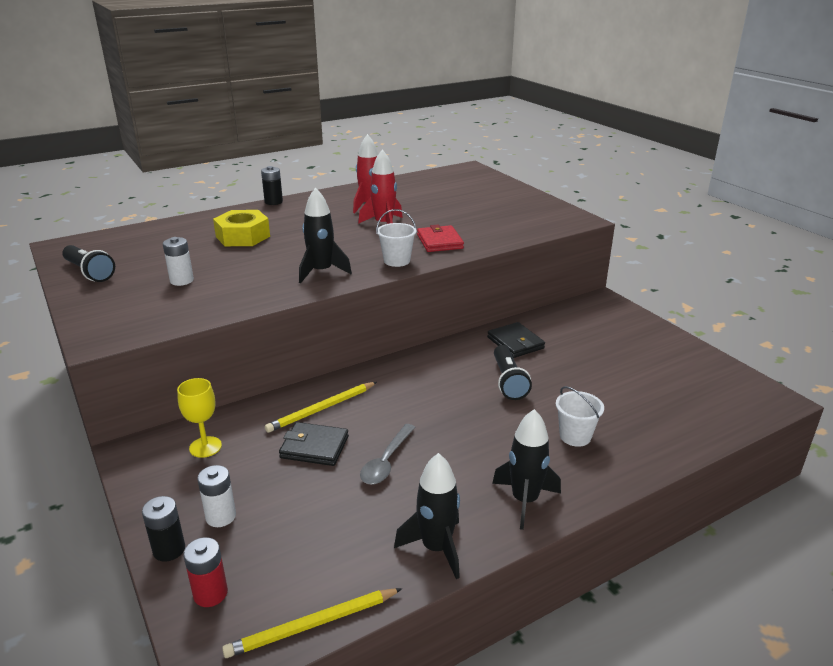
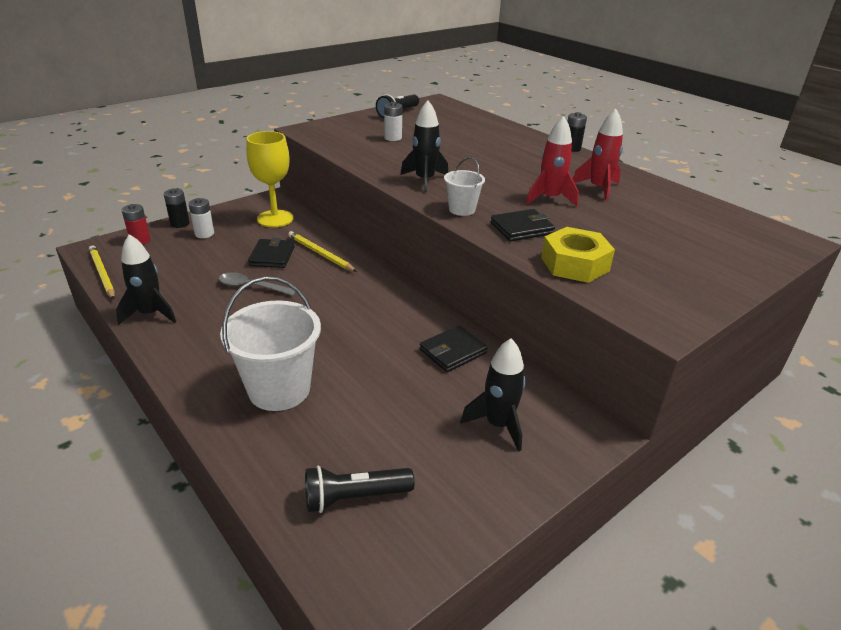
camera: 80 degrees right, 5 degrees up
yellow goblet [177,378,222,458] -> yellow goblet [246,131,294,227], size x1.67
yellow nut [213,210,270,246] -> yellow nut moved to [541,227,615,283]
red wallet [417,225,464,252] -> black wallet [491,209,555,241]
black rocket [492,409,561,530] -> black rocket moved to [461,338,526,452]
black flashlight [494,345,532,400] -> black flashlight moved to [305,466,414,513]
white bucket [556,386,604,447] -> white bucket [220,276,321,411], size x1.91

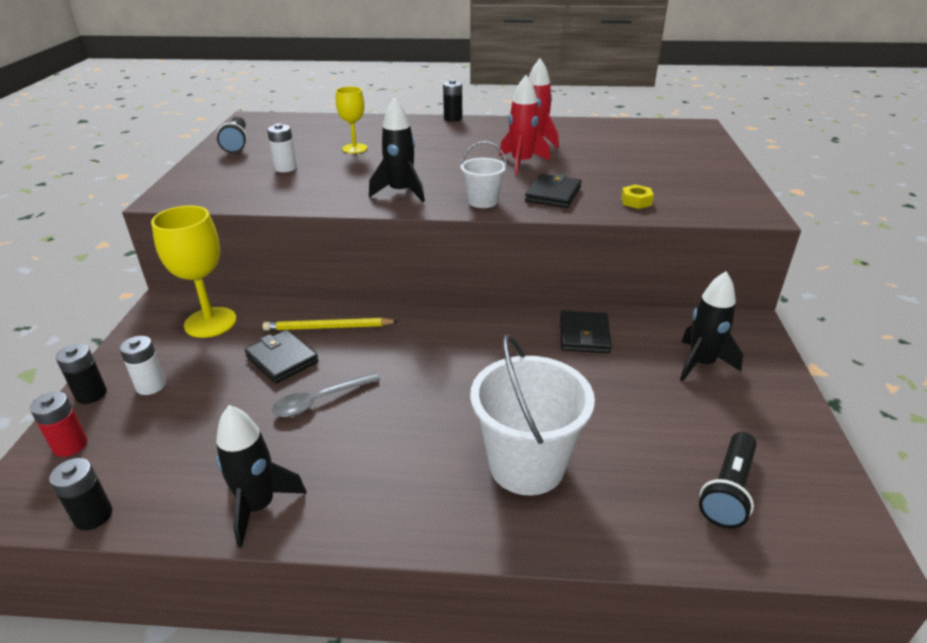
camera: 45 degrees left, 0 degrees up
yellow pencil [89,246,115,300] -> black battery [49,458,112,531]
yellow nut [541,227,615,283] -> yellow nut [621,185,654,209], size x0.48
none -> yellow goblet [336,87,367,153]

